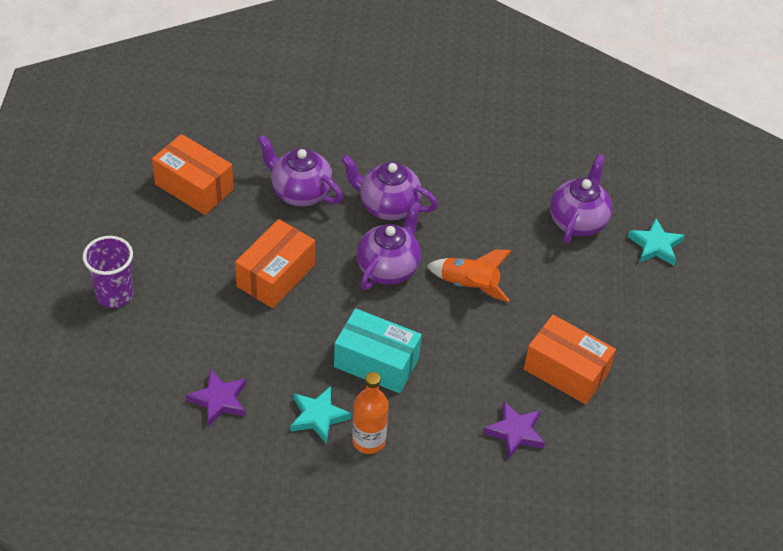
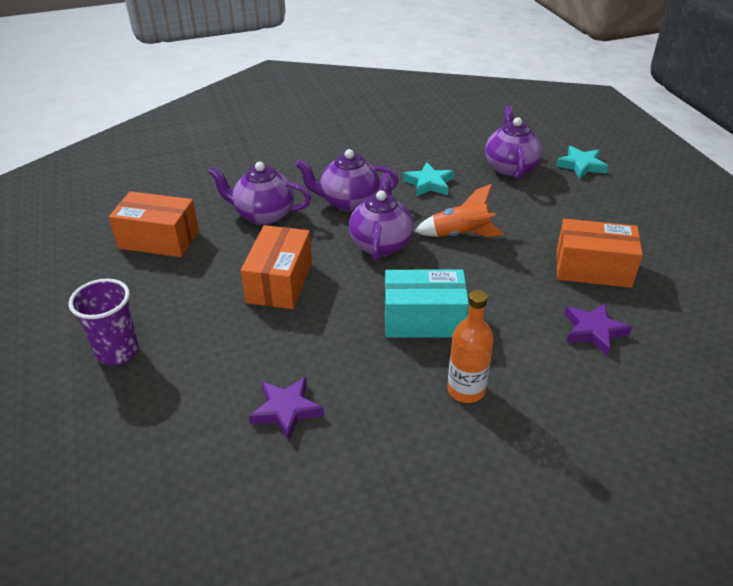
camera: 20 degrees left, 10 degrees down
turquoise star [290,386,351,444] -> turquoise star moved to [403,162,454,196]

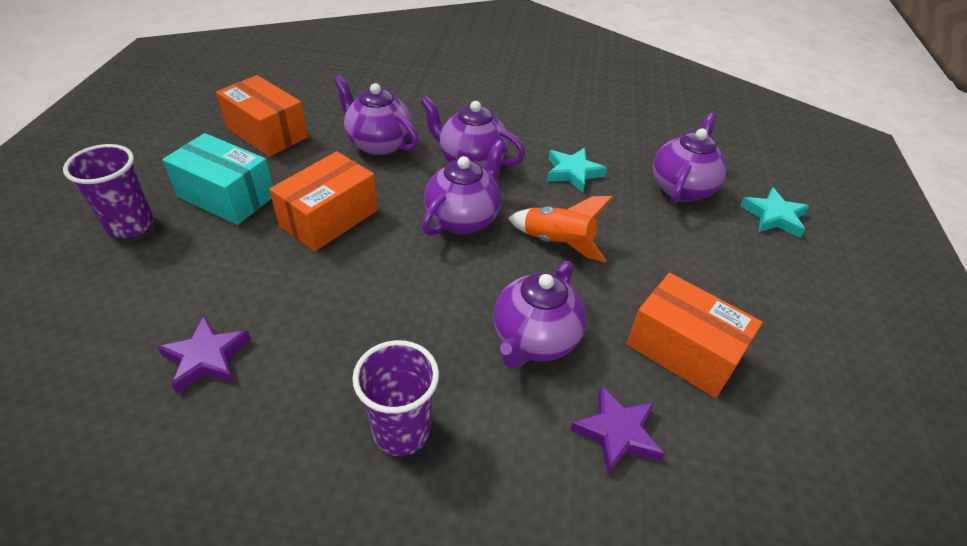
camera: 25 degrees right, 5 degrees up
turquoise box [385,270,469,338] -> turquoise box moved to [162,133,273,225]
orange bottle [447,290,494,403] -> purple cup [352,340,439,456]
none -> purple teapot [493,261,587,369]

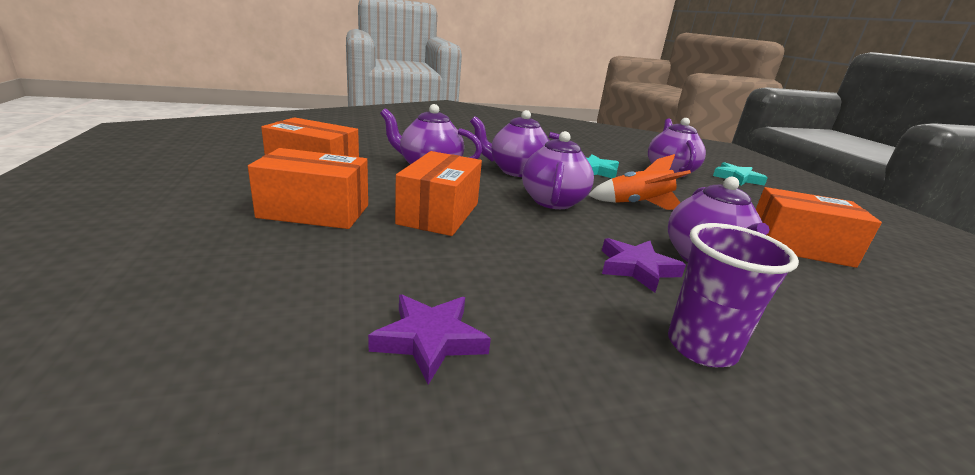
camera: 25 degrees left, 20 degrees down
purple cup [63,144,153,238] -> none
turquoise box [162,133,273,225] -> orange box [248,148,368,229]
purple star [570,386,664,475] -> purple star moved to [602,238,686,293]

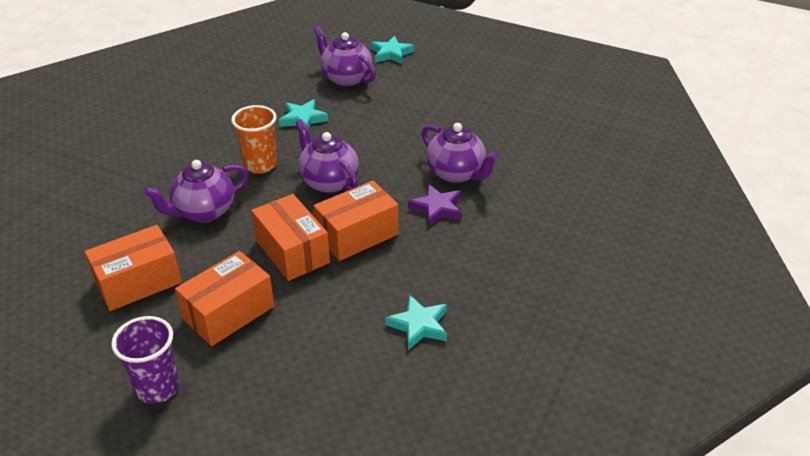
camera: 45 degrees left, 15 degrees up
purple star [368,294,491,385] -> turquoise star [385,295,447,350]
purple teapot [470,110,559,177] -> orange cup [231,105,277,174]
orange rocket [588,154,691,210] -> none
purple cup [668,223,799,368] -> purple cup moved to [111,316,179,404]
orange box [756,187,882,268] -> orange box moved to [314,181,399,261]

